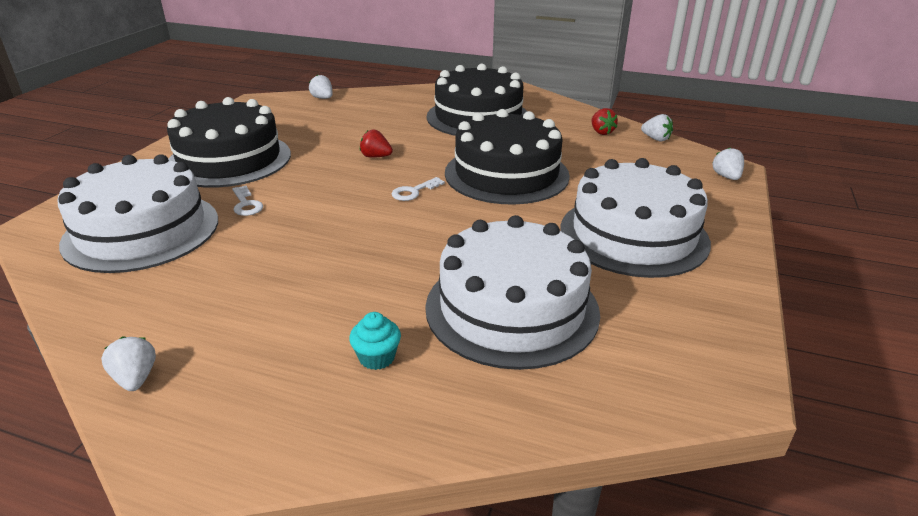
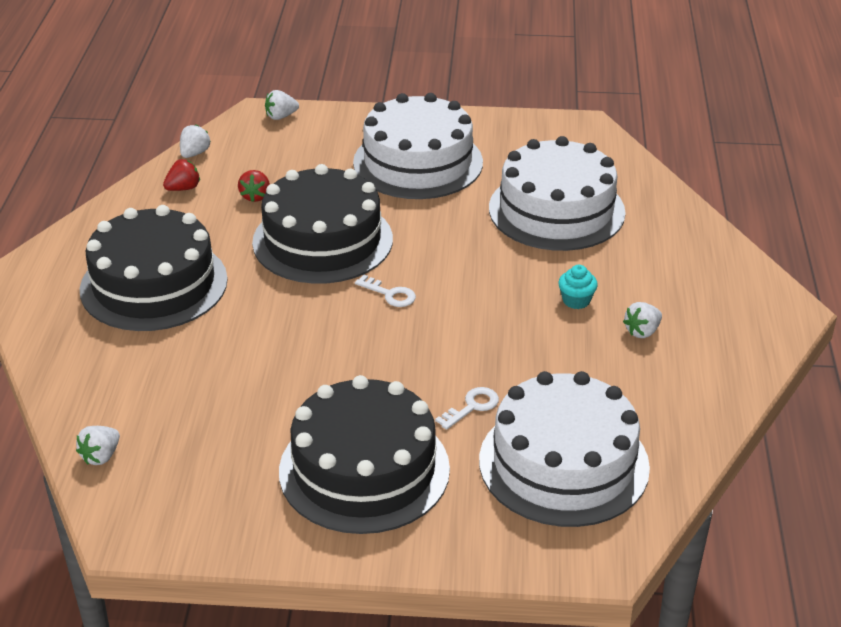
camera: 105 degrees left, 5 degrees up
white strawberry [101,337,156,391] -> white strawberry moved to [623,302,662,338]
turquoise cupcake [349,312,401,370] -> turquoise cupcake moved to [558,265,598,309]
red strawberry [360,130,393,158] -> red strawberry moved to [238,170,270,202]

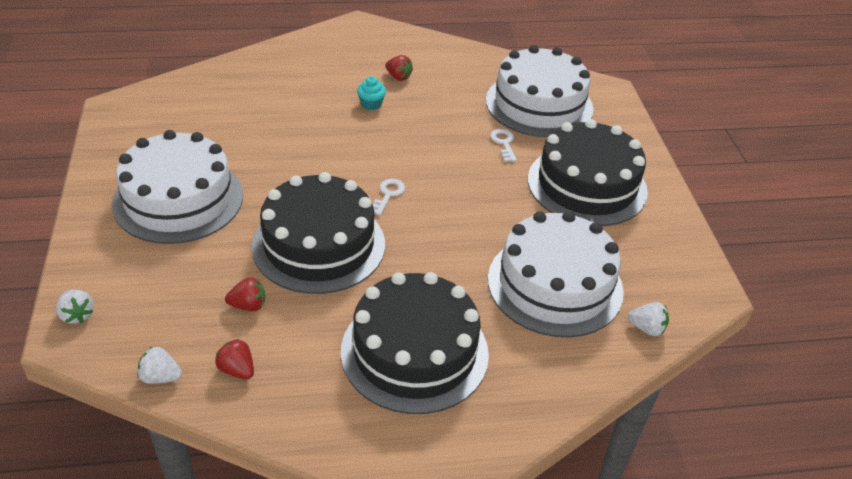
camera: 105 degrees left, 5 degrees up
white key [435,387,499,430] -> white key turned 45 degrees clockwise [490,129,517,162]
white cake [489,136,626,251] -> white cake moved to [488,211,624,338]
white strawberry [623,302,662,338] -> red strawberry [385,55,413,81]

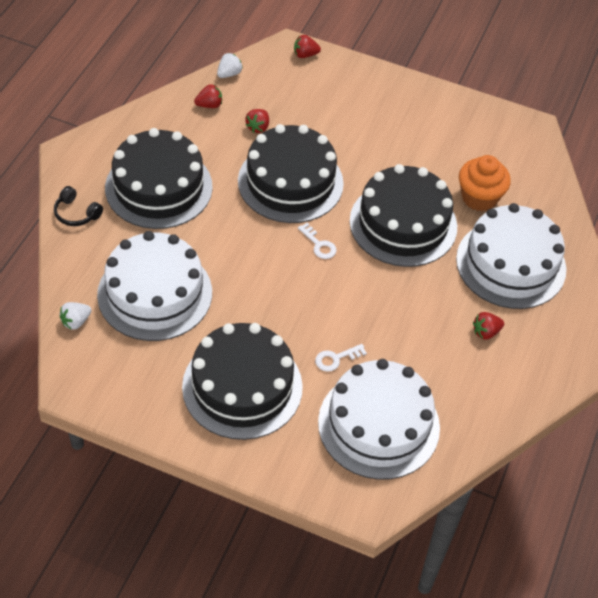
camera: 120 degrees right, 10 degrees up
white strawberry [56,290,94,324] -> red strawberry [294,35,321,58]
white cake [112,130,243,244] -> white cake moved to [456,203,566,309]
turquoise cupcake [357,76,386,110] -> none
white key [490,129,517,162] -> white key turned 135 degrees clockwise [315,344,367,372]
none -> black headphones [54,186,103,226]
none -> black cake [350,164,457,267]
none -> orange cupcake [459,155,511,211]

